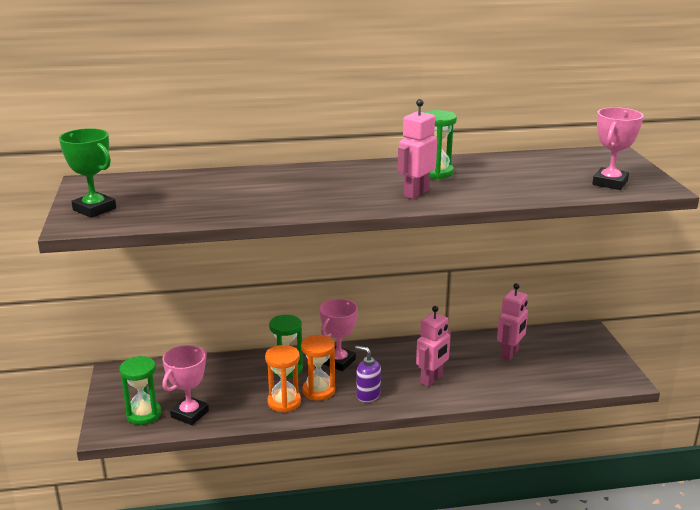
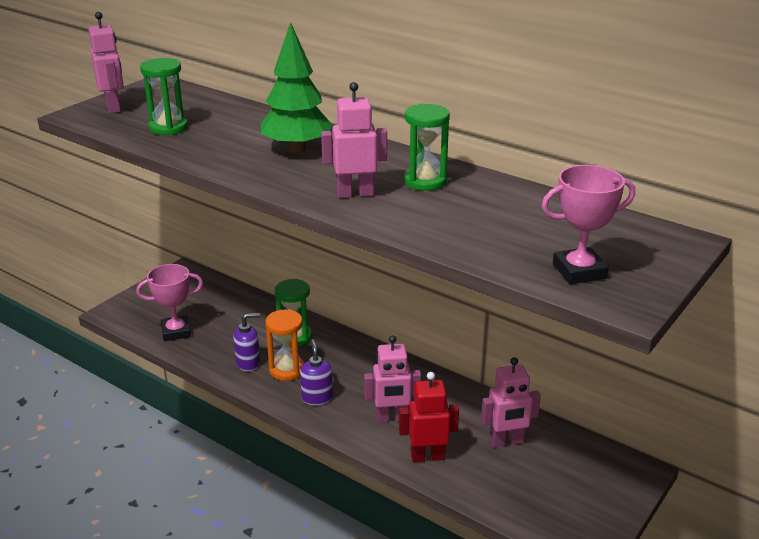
camera: 45 degrees right, 5 degrees up
green trophy [59,128,116,218] -> pink robot [88,12,124,113]
green hourglass [119,356,161,425] -> green hourglass moved to [140,58,188,135]
orange hourglass [265,345,301,413] -> purple soap dispenser [233,313,260,371]
pink trophy [320,299,358,371] -> none
none -> green tree [261,22,333,153]
none -> red robot [399,372,459,462]

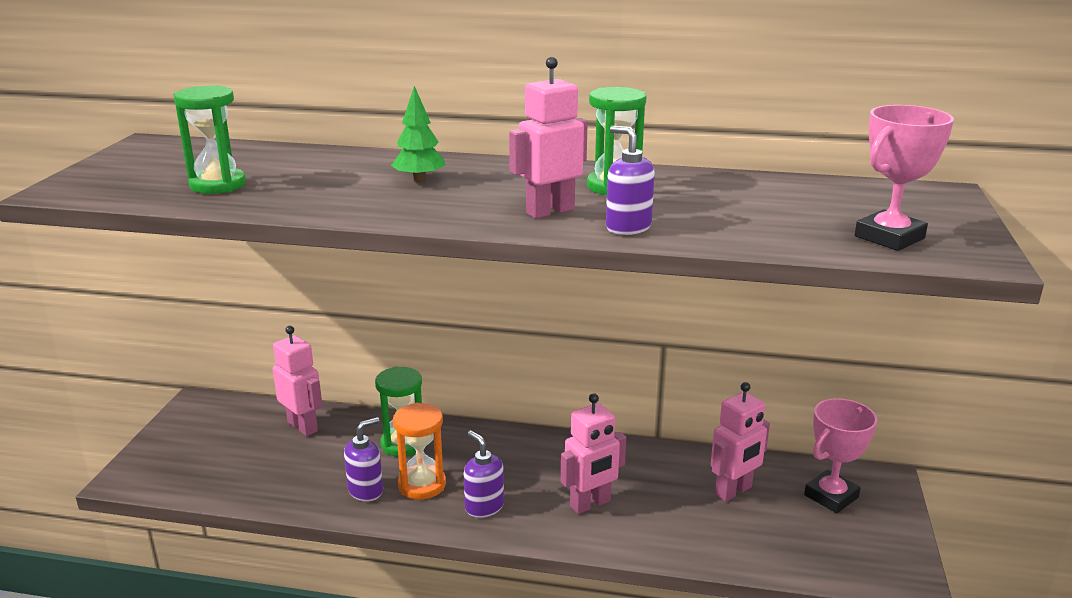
camera: 25 degrees left, 5 degrees down
pink robot [88,12,124,113] -> pink robot moved to [273,326,322,436]
pink trophy [136,264,203,341] -> pink trophy moved to [804,398,877,513]
green tree [261,22,333,153] -> green tree [391,86,446,183], size x0.56
red robot [399,372,459,462] -> none
none -> purple soap dispenser [606,126,655,235]

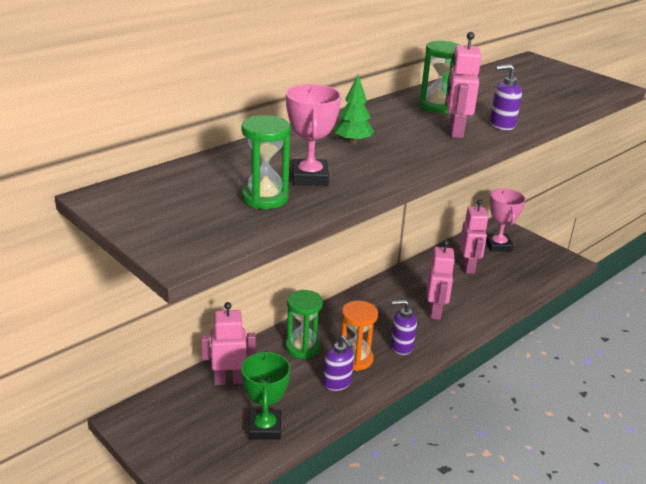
camera: 55 degrees left, 5 degrees up
purple soap dispenser [344,417,383,501] -> purple soap dispenser turned 150 degrees clockwise [323,335,354,391]
pink trophy [855,105,954,251] -> pink trophy moved to [286,84,341,186]
none -> green trophy [241,351,291,440]

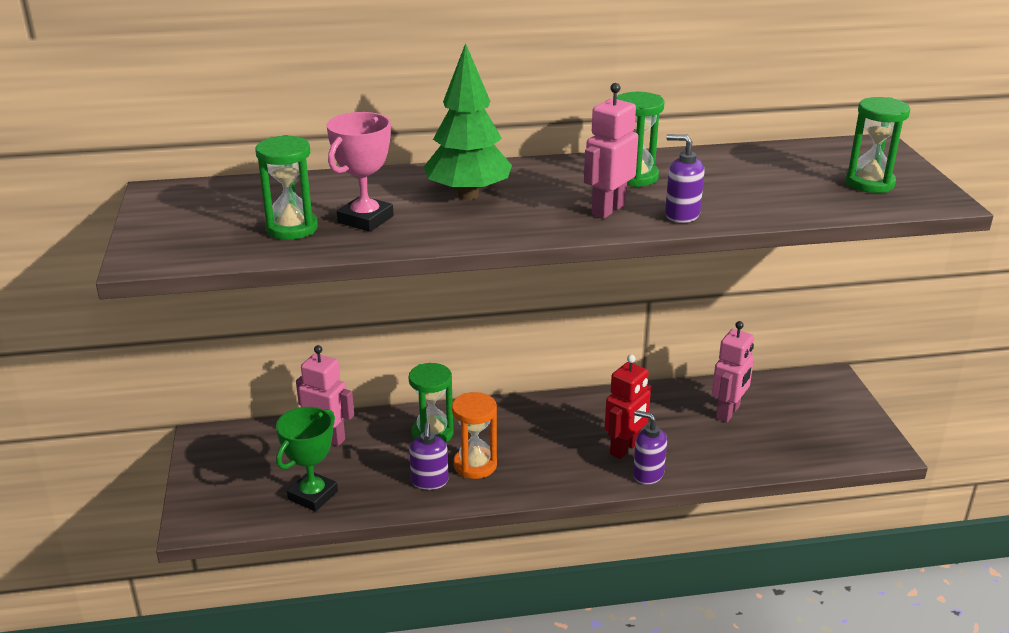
camera: 35 degrees right, 0 degrees up
green tree [334,75,374,145] -> green tree [424,43,512,200], size x1.79
purple soap dispenser [391,300,417,355] -> purple soap dispenser moved to [633,410,667,484]
pink robot [427,240,455,320] -> red robot [605,354,651,459]
pink trophy [486,189,526,252] -> none
none -> green hourglass [846,97,910,193]

